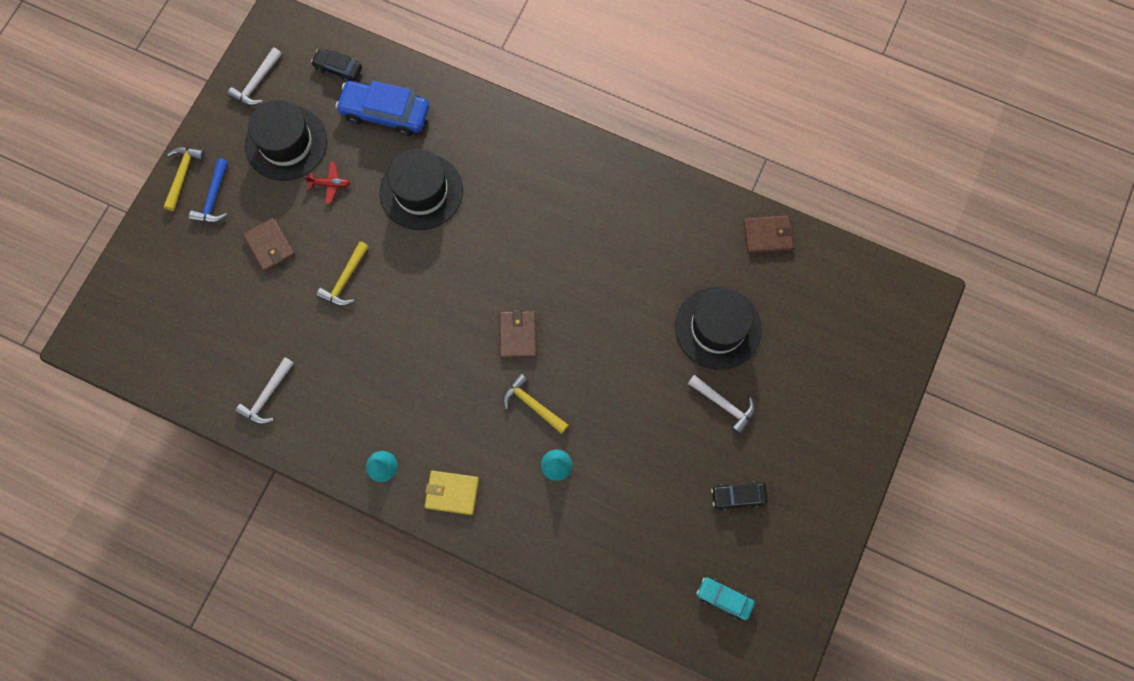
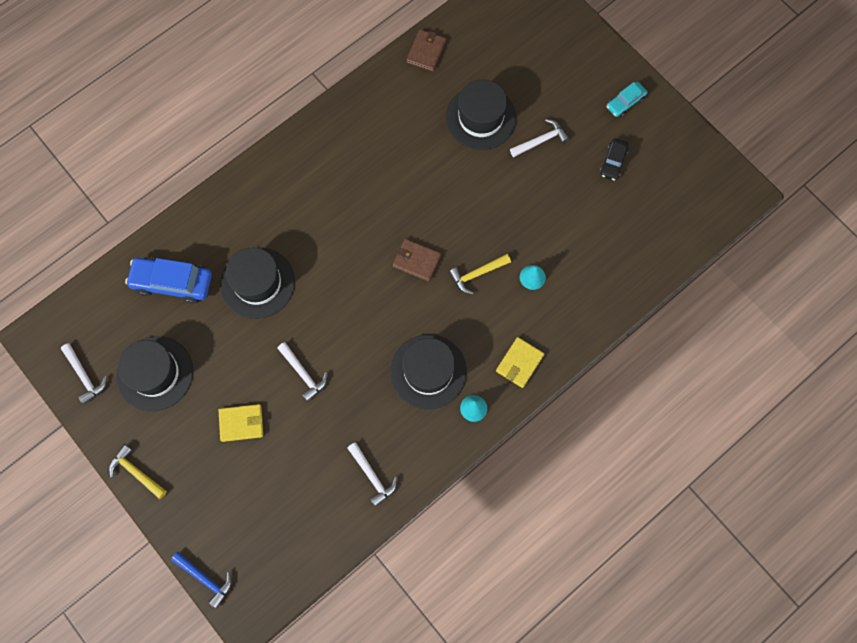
camera: 65 degrees left, 0 degrees up
blue hammer [189,158,228,223] -> blue hammer moved to [171,552,232,609]
brown wallet [242,217,295,272] -> yellow wallet [219,404,263,442]
red plane [304,162,350,204] -> none
black car [311,49,362,82] -> none
yellow hammer [316,241,369,306] -> white hammer [277,342,327,402]
blue car [335,81,429,136] -> blue car turned 60 degrees clockwise [125,257,212,304]
turquoise car [696,577,755,620] -> turquoise car moved to [606,82,647,117]
none -> black hat [390,334,467,409]

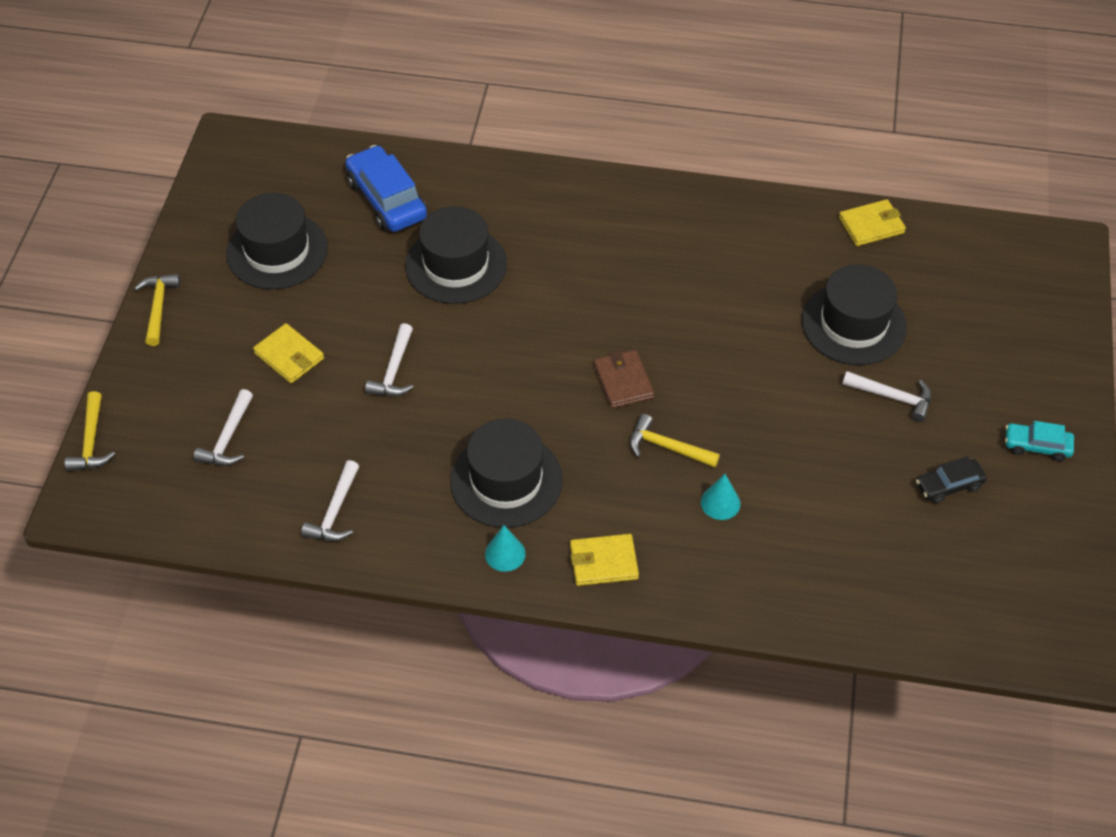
camera: 50 degrees right, 20 degrees down
white hammer [61,343,107,404] -> white hammer moved to [194,389,253,466]
blue hammer [171,552,232,609] -> yellow hammer [65,391,115,471]
brown wallet [406,29,446,71] -> yellow wallet [839,199,906,246]

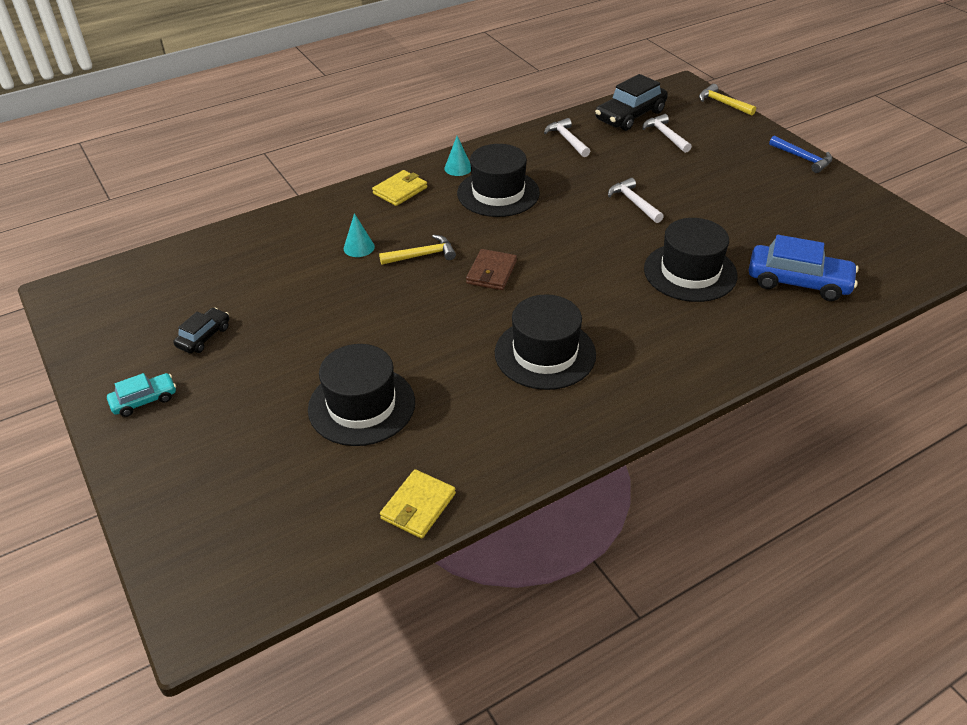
camera: 140 degrees right, 10 degrees down
yellow hammer [134,274,181,346] -> blue hammer [769,136,832,173]
black hat [226,193,328,289] -> black hat moved to [495,294,596,390]
yellow wallet [253,323,324,383] -> none
brown wallet [594,350,654,408] -> brown wallet turned 75 degrees clockwise [466,249,517,290]
white hammer [842,371,931,422] -> none
none -> black car [595,74,668,131]

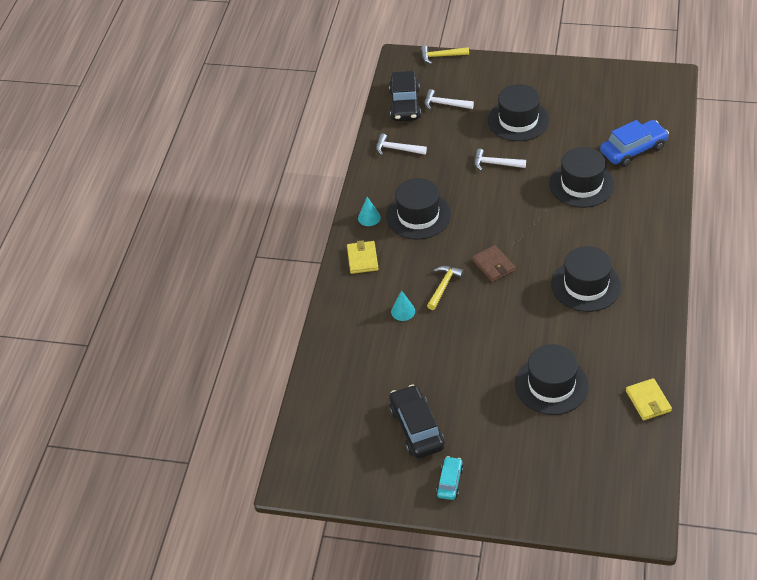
camera: 45 degrees left, 5 degrees up
black car [173,308,229,353] -> black car [389,385,444,458], size x1.79
blue hammer [769,136,832,173] -> none
none -> black hat [488,84,549,141]

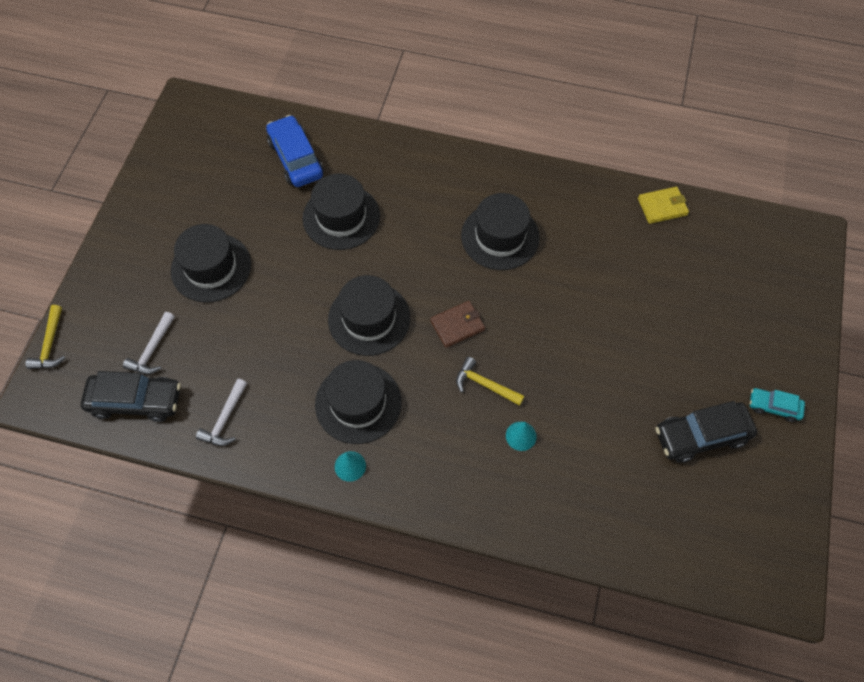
camera: 90 degrees left, 15 degrees up
yellow wallet [347,240,378,274] -> none
white hammer [474,149,526,171] -> none
black hat [515,344,589,415] -> black hat moved to [328,275,410,356]

